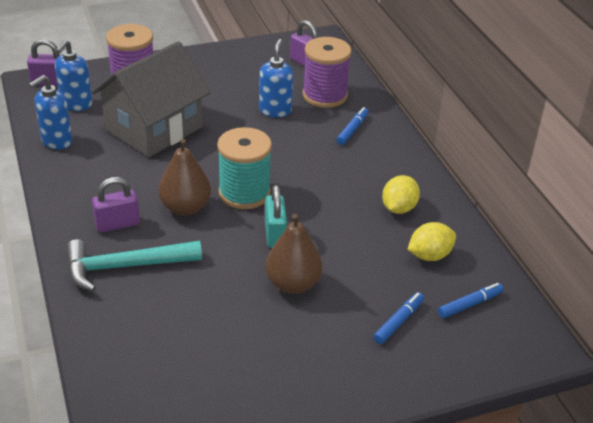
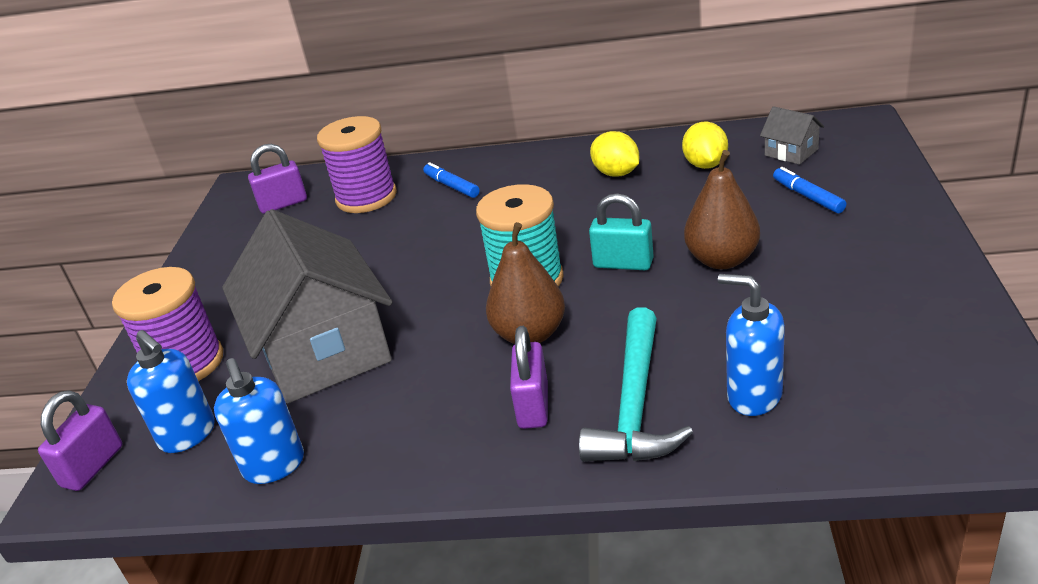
camera: 60 degrees left, 5 degrees down
blue soap dispenser [259,39,293,117] -> blue soap dispenser moved to [718,274,785,416]
blue marker [438,283,503,318] -> grey house [760,106,824,165]

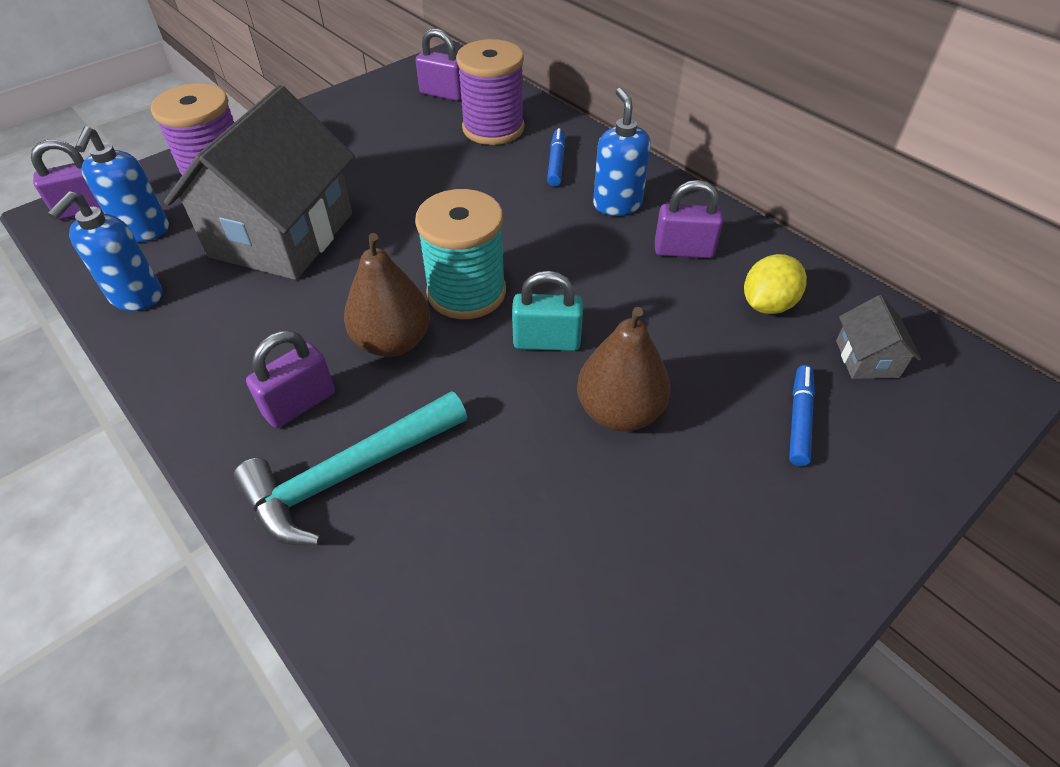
camera: 40 degrees right, 15 degrees up
turquoise padlock [589,193,654,270] -> turquoise padlock turned 60 degrees counterclockwise [512,271,583,351]
yellow lemon [590,131,639,177] -> purple padlock [655,180,723,258]
blue soap dispenser [718,274,785,416] -> blue soap dispenser moved to [593,88,651,216]

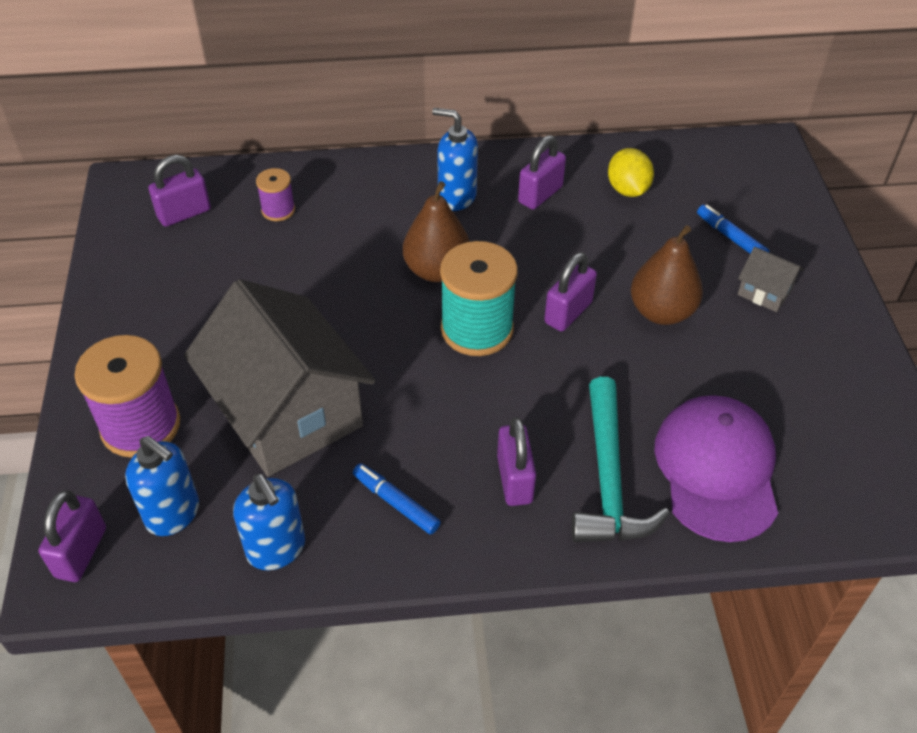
camera: 55 degrees left, 0 degrees up
brown pear [344,233,430,357] -> brown pear moved to [403,181,470,282]
purple spool [456,39,525,145] -> purple spool [256,168,295,221], size x0.51
turquoise padlock [512,271,583,351] -> purple padlock [544,252,597,332]
blue marker [547,128,565,187] -> blue marker moved to [353,463,441,534]
grey house [836,295,921,379] -> grey house moved to [738,247,804,312]
none -> purple cap [655,395,778,542]

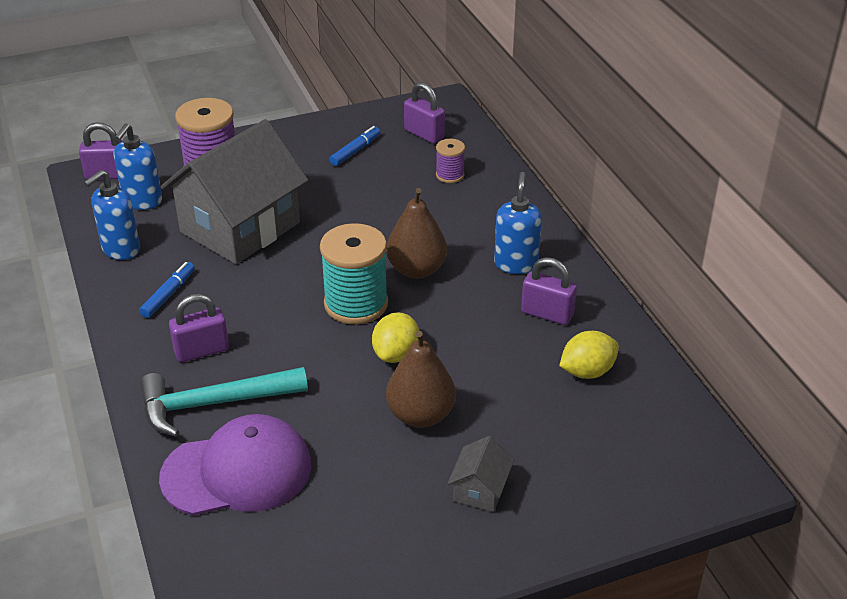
camera: 75 degrees right, 10 degrees down
purple padlock [544,252,597,332] -> yellow lemon [372,312,419,363]
blue marker [697,205,769,253] -> blue marker moved to [329,126,380,166]

